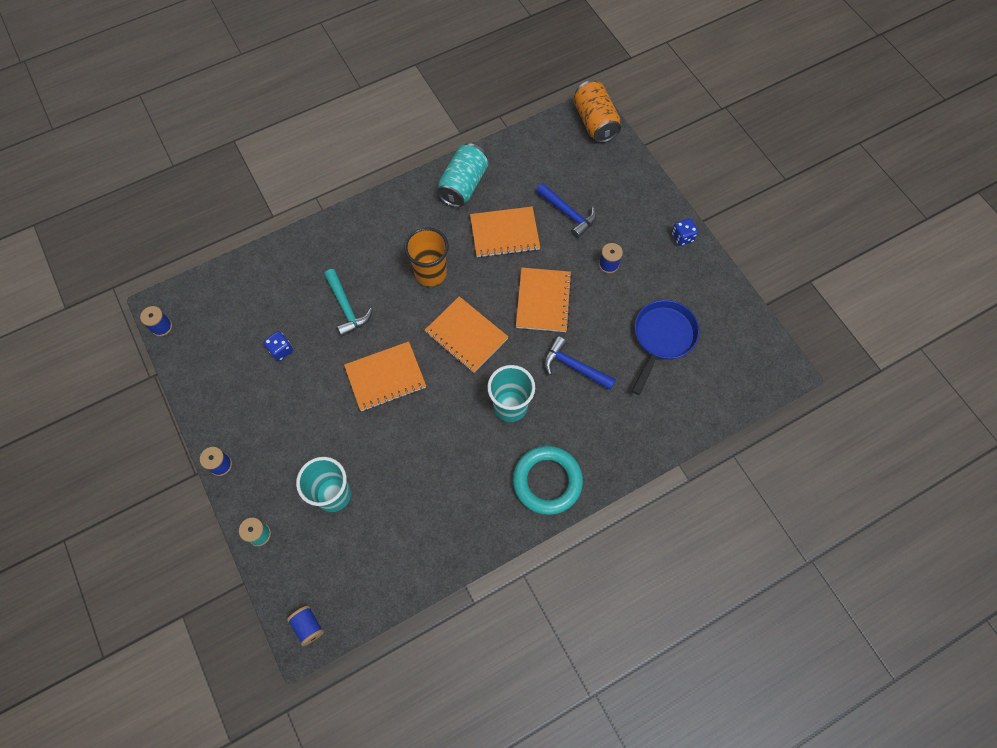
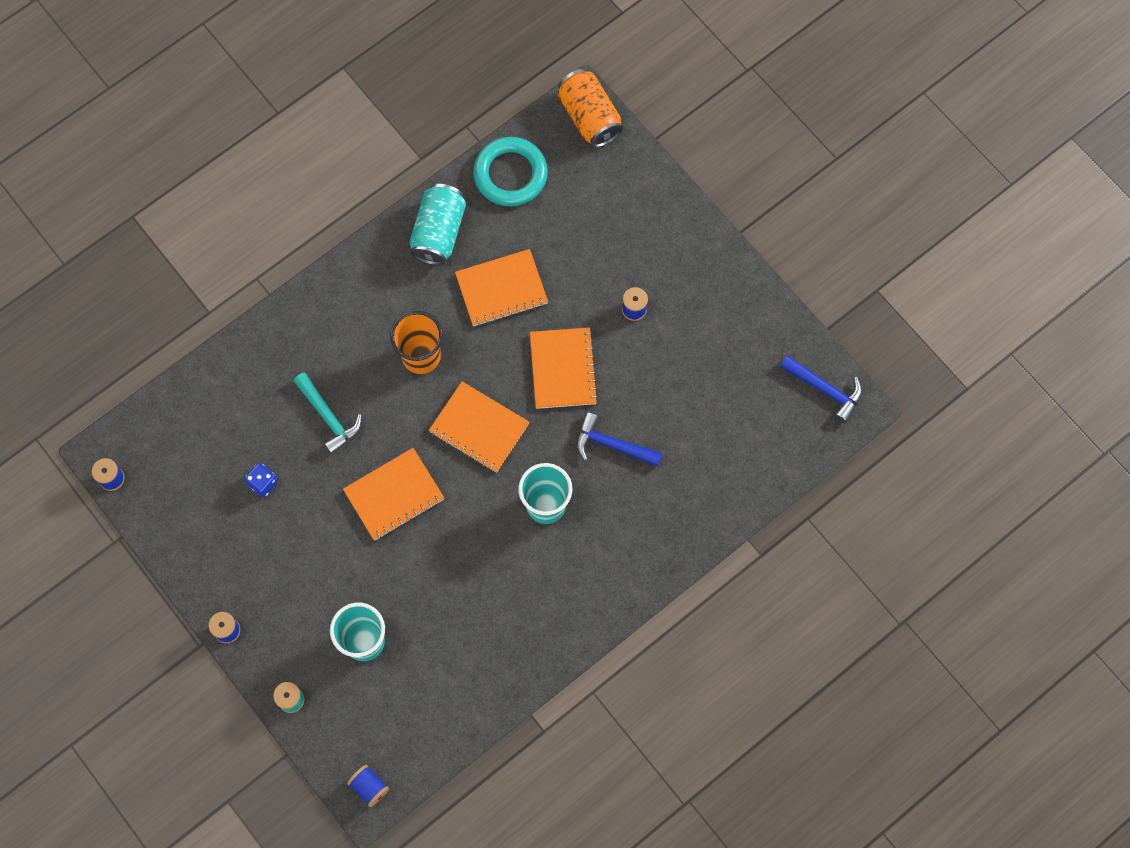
camera: 10 degrees left, 5 degrees up
turquoise ring [513,446,583,515] -> turquoise ring moved to [473,137,548,206]
blue hammer [536,183,596,238] -> blue hammer moved to [780,355,862,423]
blue pan [632,300,700,395] -> none
blue dice [672,218,698,246] -> none

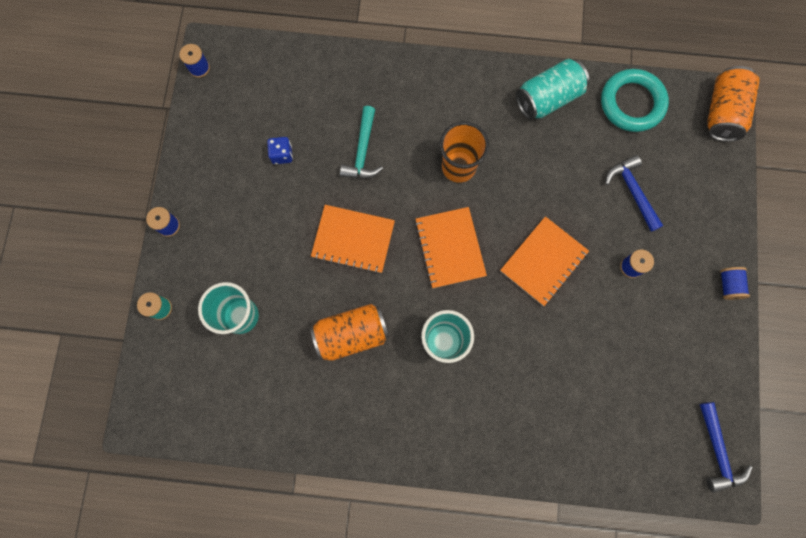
camera: 45 degrees right, 5 degrees up
blue spool [347,765,389,807] -> blue spool moved to [720,267,750,300]
orange notebook [455,249,548,326] -> none
blue hammer [576,412,663,467] -> blue hammer moved to [605,155,663,232]
none -> orange can [310,304,389,361]

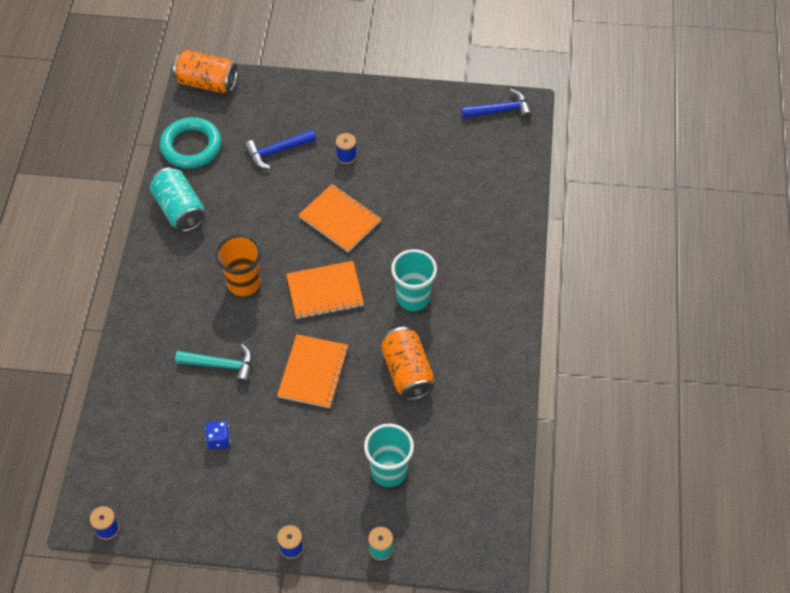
camera: 90 degrees left, 20 degrees down
blue spool [720,267,750,300] -> none

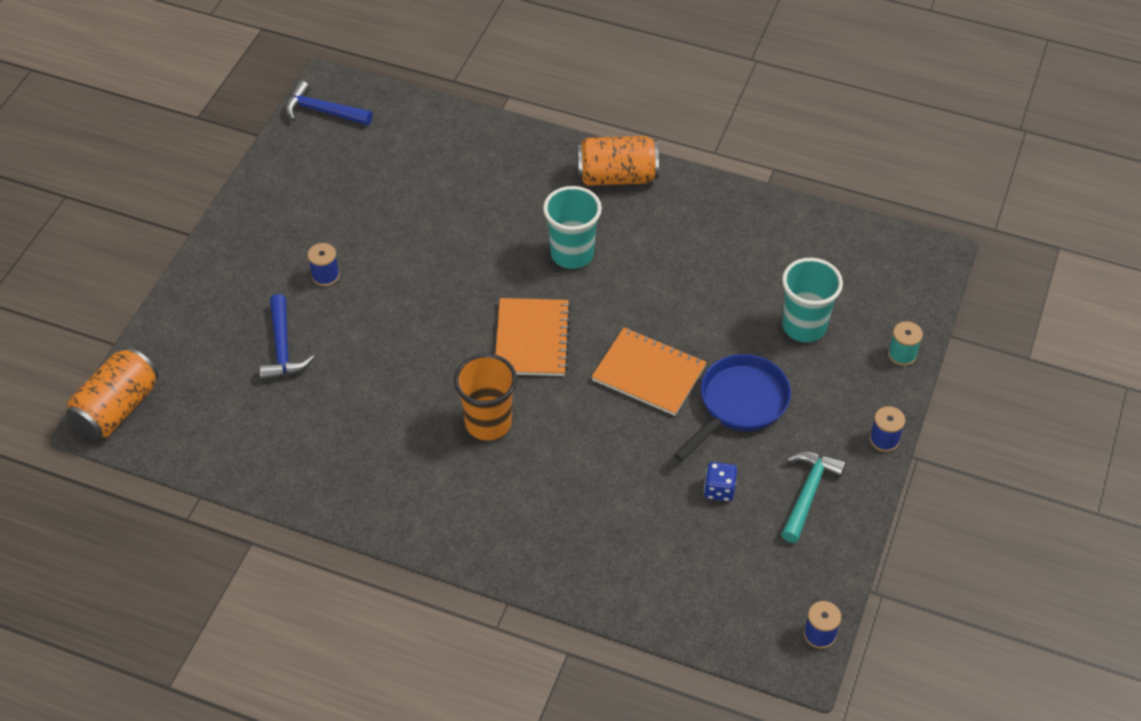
camera: 75 degrees left, 5 degrees down
turquoise can [150,167,205,232] -> none
turquoise ring [160,117,222,168] -> none
turquoise hammer [175,344,252,384] -> turquoise hammer moved to [781,451,846,543]
orange notebook [298,184,381,252] -> none
orange can [381,327,434,401] -> orange can moved to [577,136,659,186]
blue hammer [461,89,532,119] -> blue hammer turned 75 degrees counterclockwise [285,81,373,125]
none -> blue pan [674,354,791,461]

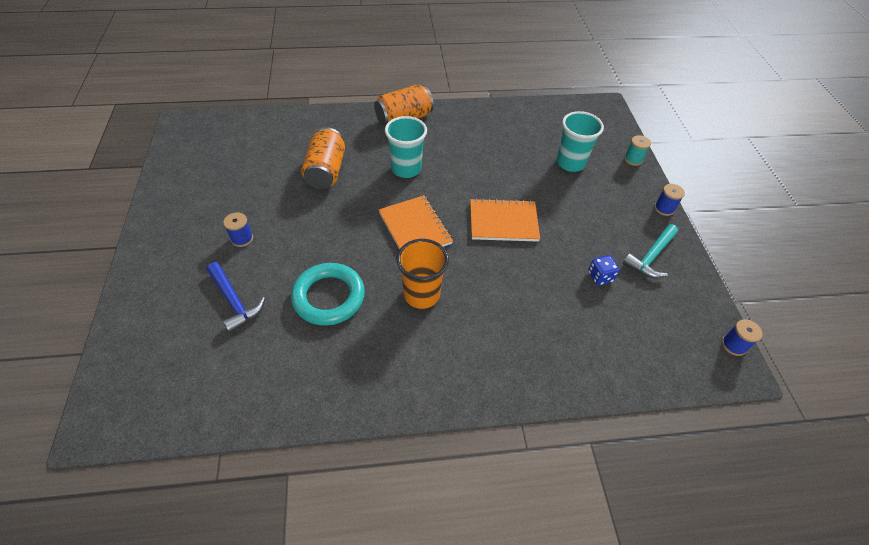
camera: 30 degrees left, 0 degrees up
orange can [66,347,158,440] -> orange can moved to [301,127,345,189]
blue hammer [285,81,373,125] -> none
blue pan [674,354,791,461] -> none
turquoise hammer [781,451,846,543] -> turquoise hammer turned 135 degrees counterclockwise [623,224,678,278]
none -> turquoise ring [291,263,365,326]

